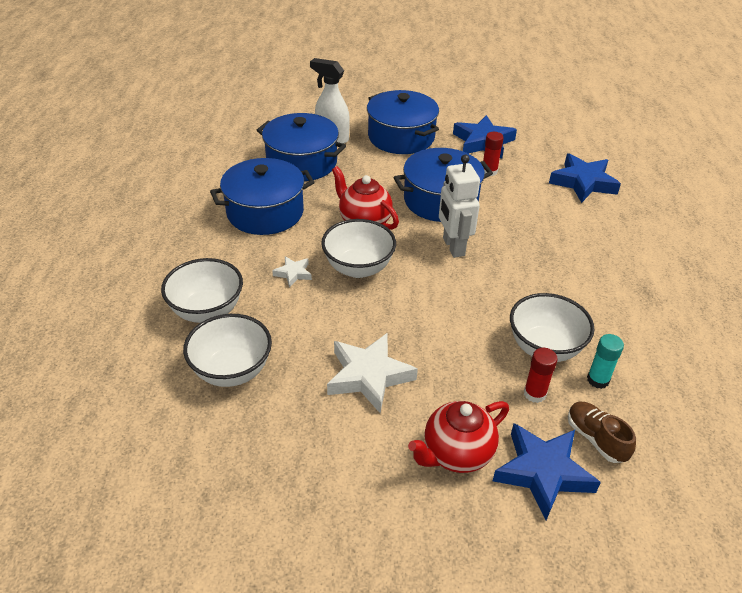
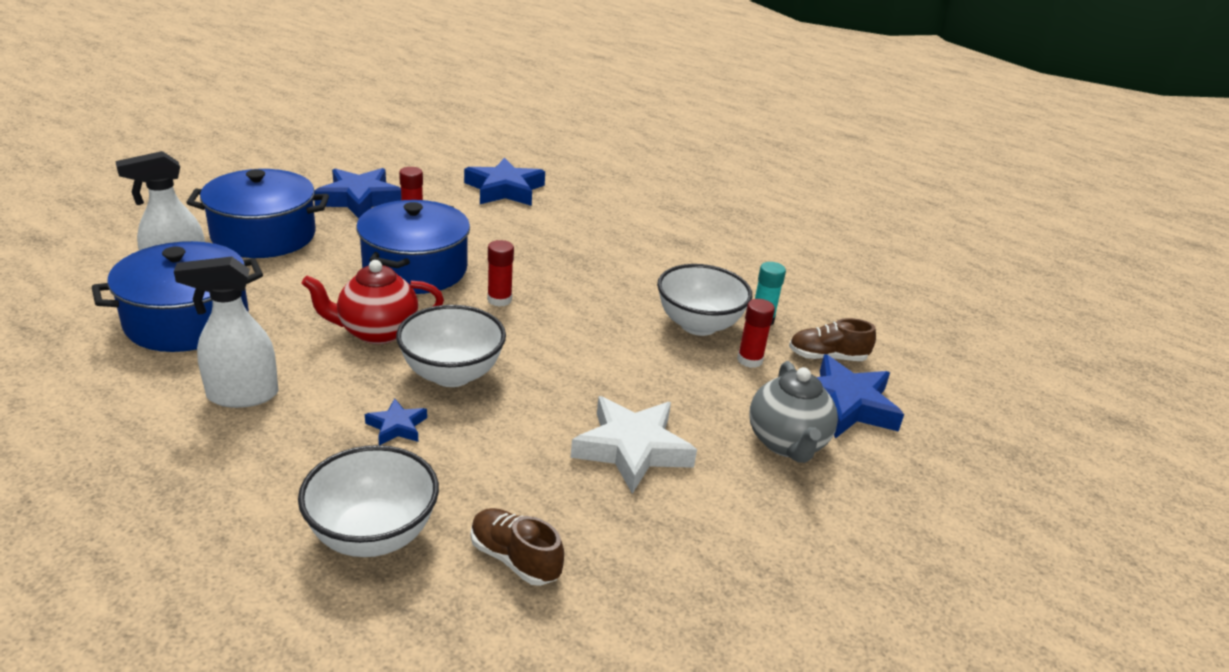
camera: 60 degrees left, 10 degrees down
white bowl [183,314,272,387] -> brown shoe [471,508,564,586]
blue pot [210,158,315,235] -> white spray bottle [174,257,279,408]
white star [272,256,312,287] -> blue star [365,398,427,445]
red teapot [408,401,509,473] -> grey teapot [749,361,838,463]
white robot [439,155,480,258] -> red glue stick [487,240,514,307]

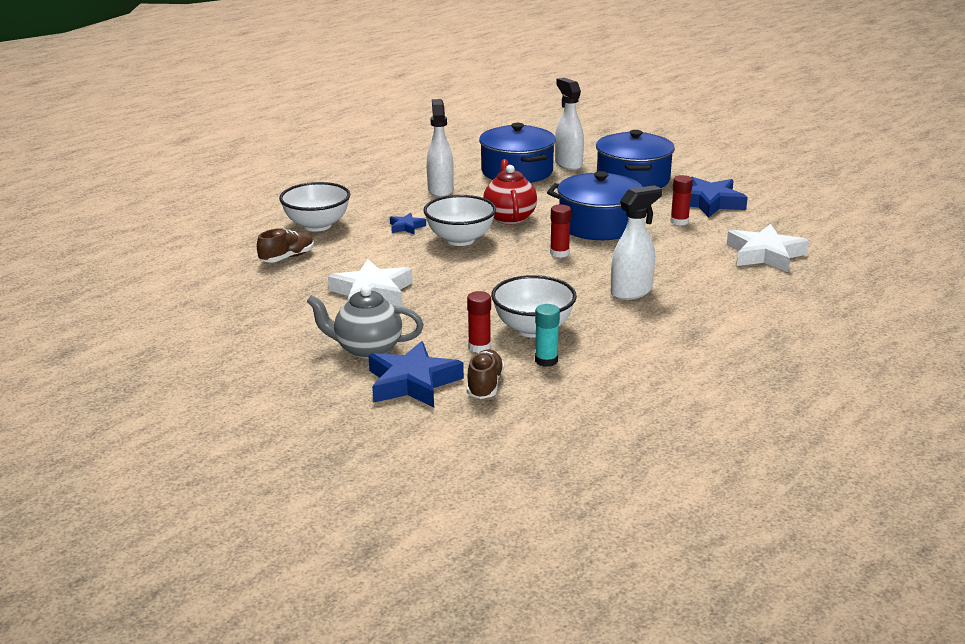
camera: 100 degrees right, 5 degrees down
blue star [464,157,545,206] -> white star [727,224,809,272]
none -> white spray bottle [611,185,662,300]

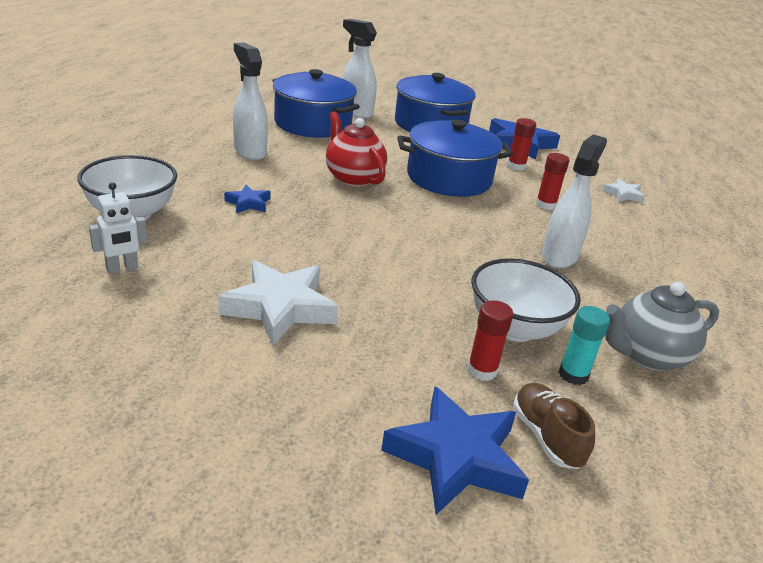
camera: 30 degrees left, 5 degrees up
brown shoe [257,228,314,263] -> white robot [89,182,147,274]
grey teapot [307,286,424,359] -> grey teapot moved to [606,282,719,371]
white bowl [423,195,496,246] -> none
red glue stick [550,205,571,258] -> red glue stick moved to [536,153,569,210]
white star [727,224,809,272] -> white star [603,178,645,203], size x0.50

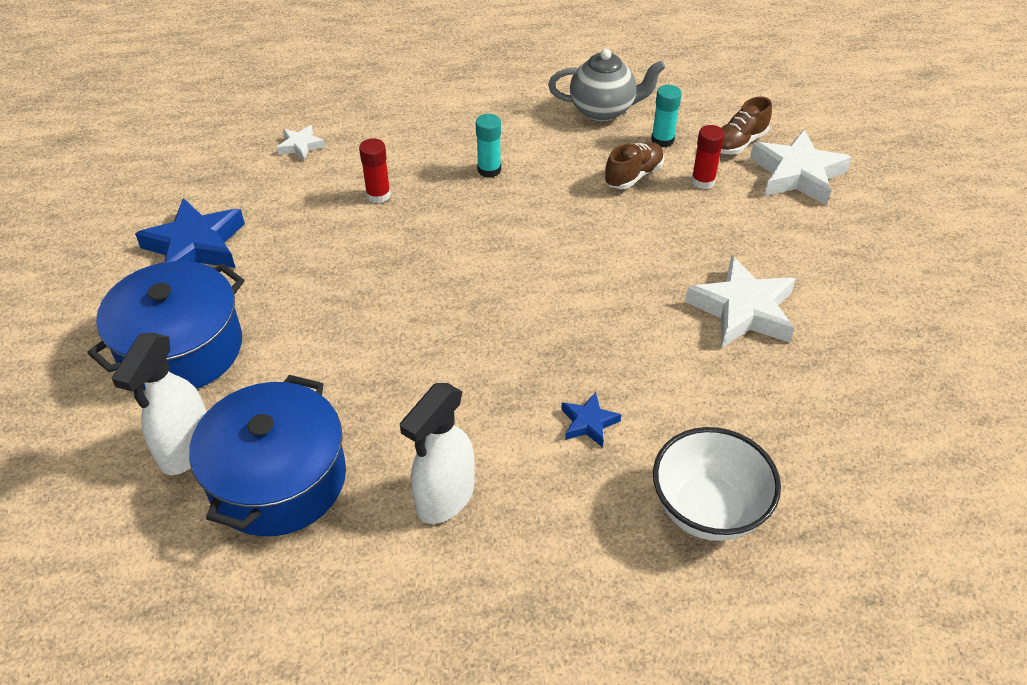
camera: 110 degrees left, 15 degrees up
white robot [89,182,147,274] -> none
red teapot [326,111,387,187] -> none
blue star [381,386,529,515] -> white star [750,130,852,206]
blue pot [397,119,513,197] -> none
white bowl [471,258,581,342] -> brown shoe [604,142,664,189]
red glue stick [507,118,536,171] -> none
white spray bottle [542,134,607,268] -> turquoise glue stick [476,114,501,178]
grey teapot [606,282,719,371] -> grey teapot turned 45 degrees counterclockwise [548,49,666,121]

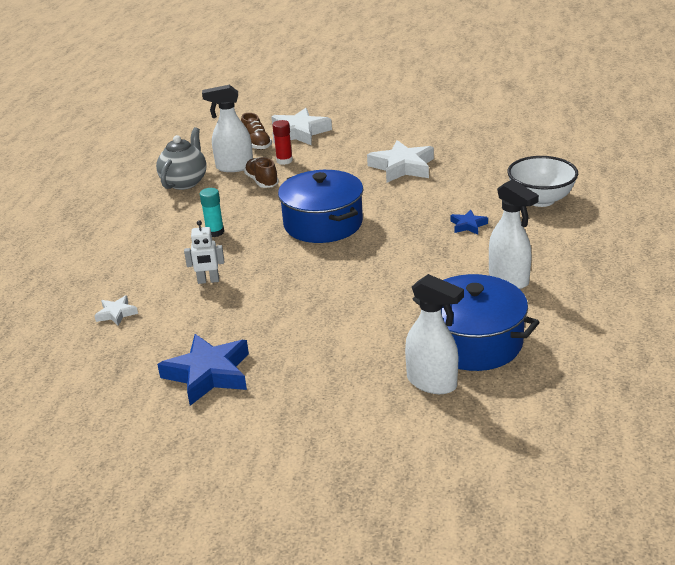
camera: 70 degrees left, 15 degrees down
blue pot [87,261,245,390] -> blue pot moved to [278,170,364,243]
red glue stick [359,138,391,203] -> white robot [184,220,224,284]
turquoise glue stick [651,85,682,147] -> white spray bottle [202,85,253,172]

